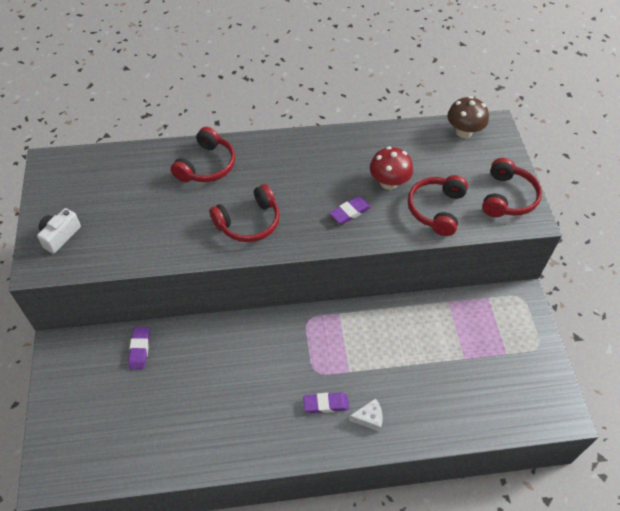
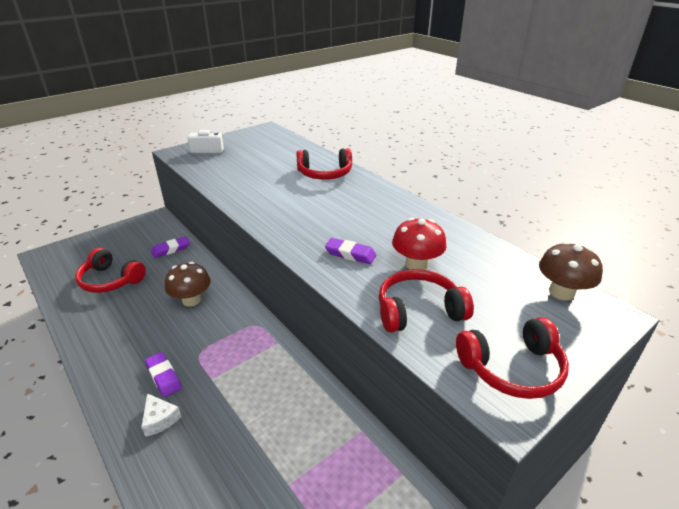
camera: 60 degrees right, 20 degrees down
red headphones [209,184,280,242] -> red headphones moved to [75,248,146,293]
none -> brown mushroom [165,262,211,307]

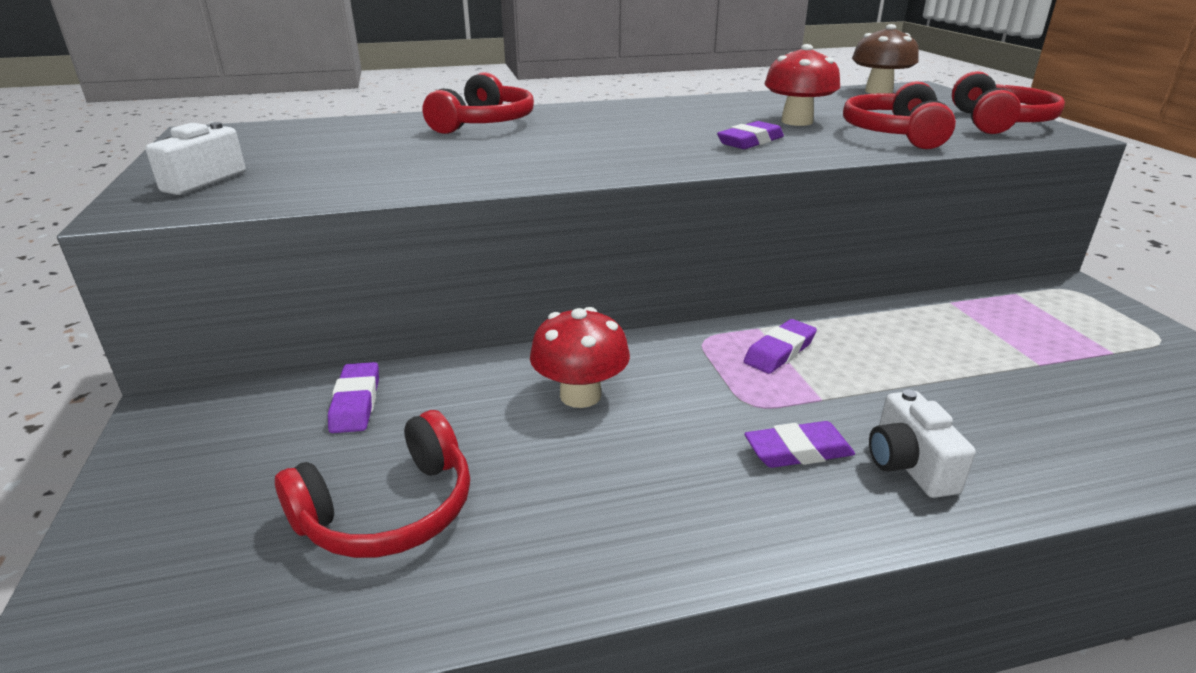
camera: 65 degrees left, 5 degrees down
white cheese [141,393,181,437] -> white camera [869,389,976,498]
brown mushroom [165,262,211,307] -> red mushroom [530,307,630,408]
none -> purple eraser [744,319,817,374]

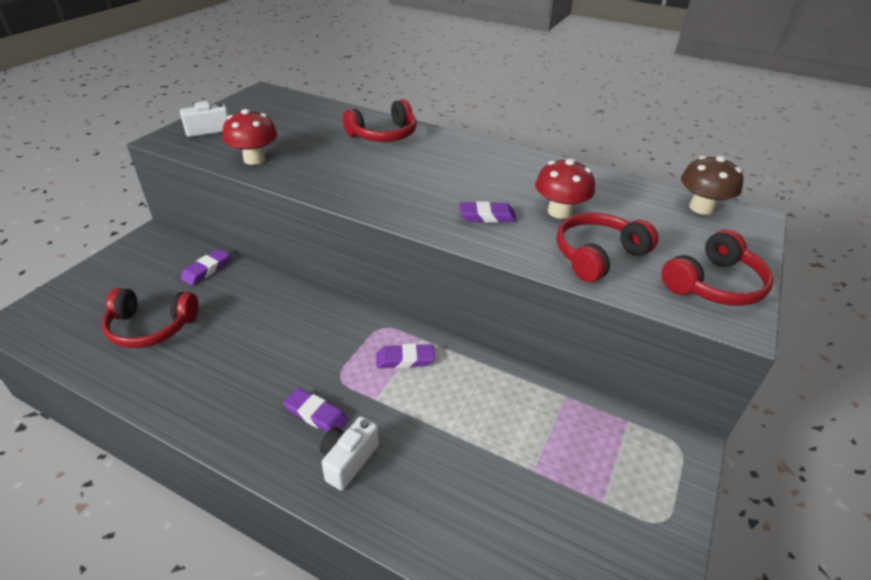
camera: 40 degrees right, 10 degrees up
red mushroom [530,307,630,408] -> red mushroom moved to [223,109,277,165]

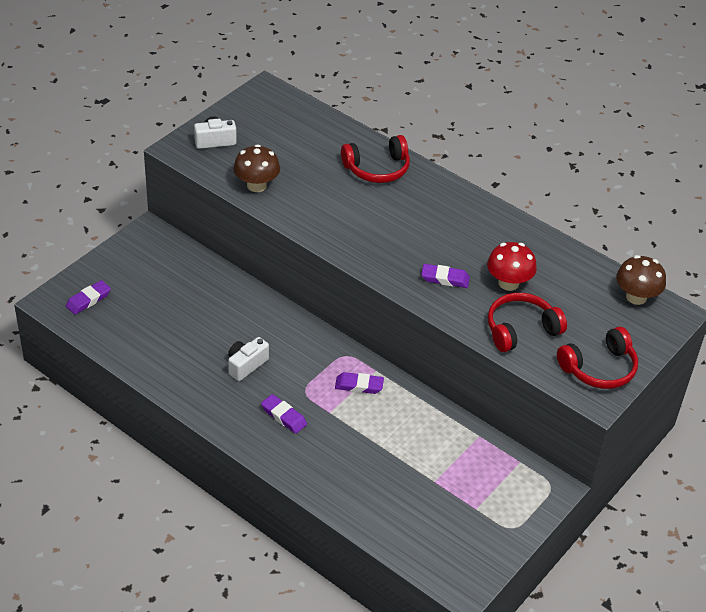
camera: 10 degrees right, 5 degrees up
red headphones [102,288,198,348] -> none
purple eraser [181,249,230,286] -> purple eraser moved to [66,280,111,314]
red mushroom [223,109,277,165] -> brown mushroom [233,144,280,192]
white camera [320,416,379,491] -> white camera moved to [228,337,269,381]

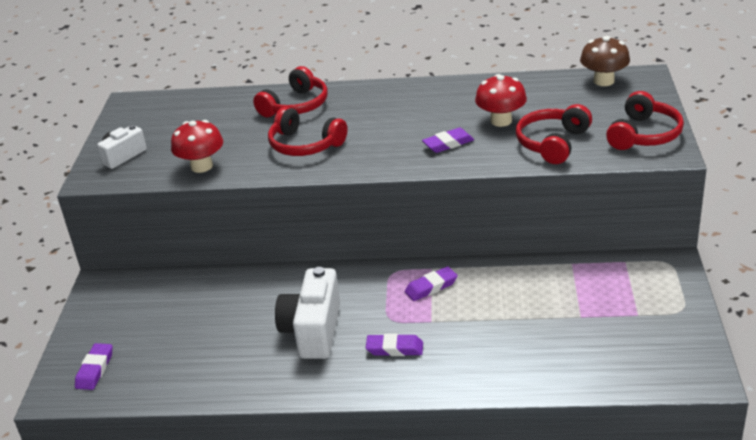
camera: 30 degrees left, 10 degrees down
white camera [228,337,269,381] -> white camera [275,267,340,359], size x1.70
brown mushroom [233,144,280,192] -> red mushroom [171,120,223,173]
none -> red headphones [268,107,347,156]

